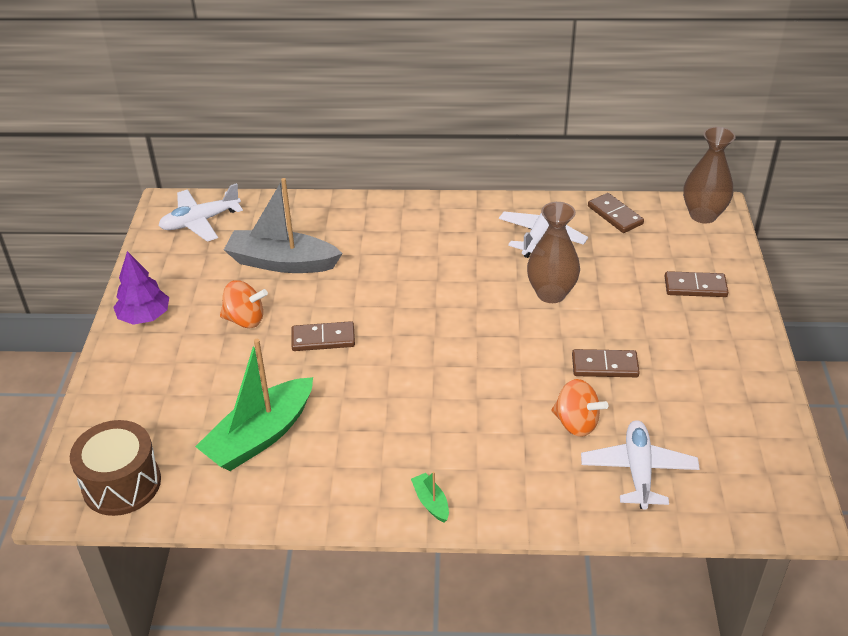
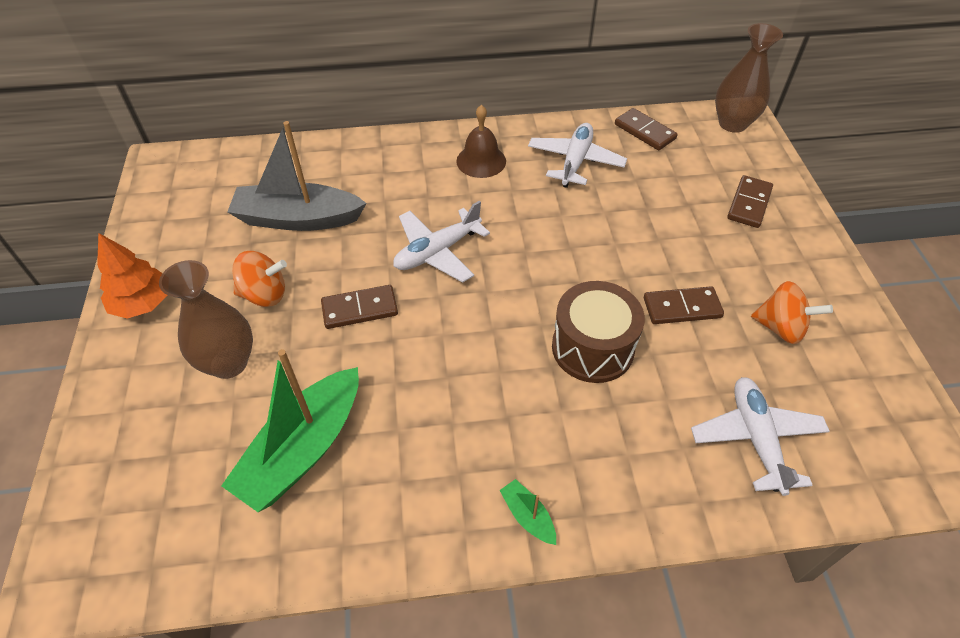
camera: 10 degrees left, 10 degrees up
brown drum [70,420,161,516] -> brown drum moved to [552,281,645,383]
purple tree [113,251,169,325] -> orange tree [97,233,168,319]
white plane [158,183,243,242] -> white plane moved to [393,201,490,282]
brown vase [527,202,580,303] -> brown vase moved to [159,260,253,379]
orange spinning top [551,379,608,437] -> orange spinning top moved to [751,281,833,344]
brown domino [665,271,729,297] -> brown domino turned 60 degrees counterclockwise [727,175,773,228]
none -> brown bell [456,105,506,178]

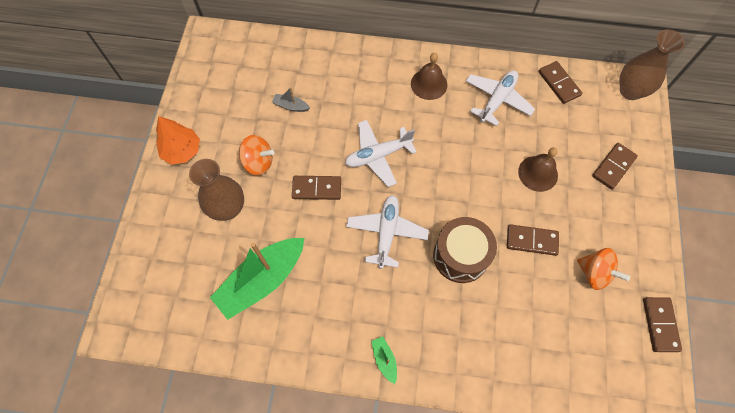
camera: 15 degrees right, 15 degrees up
grey boat [227,121,367,231] -> grey boat [272,87,310,112], size x0.42
white plane [691,377,830,496] -> white plane moved to [346,195,429,269]
none -> brown bell [518,147,558,192]
none -> brown domino [643,297,682,352]

